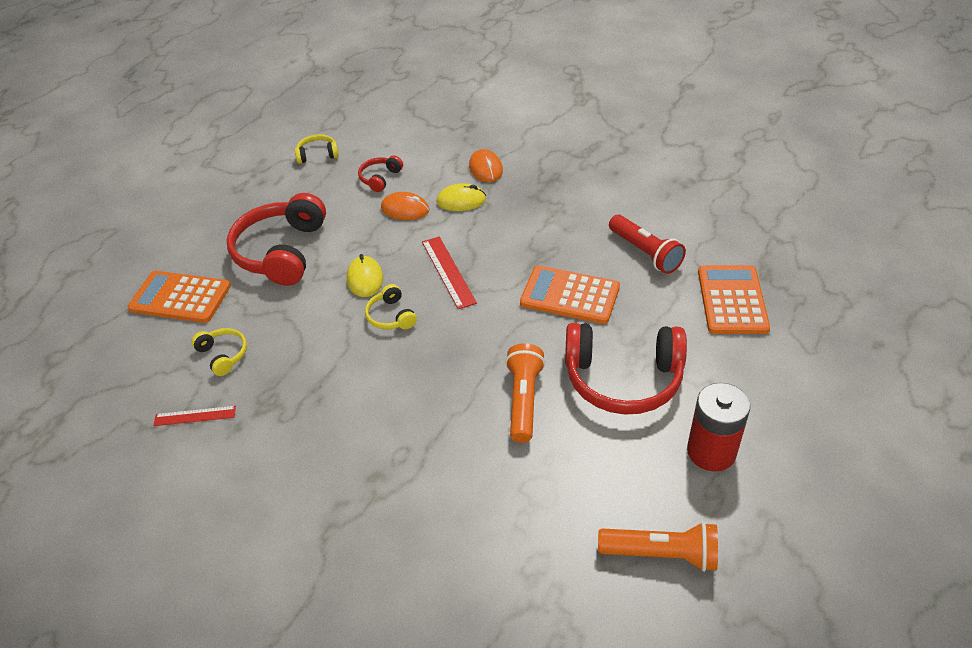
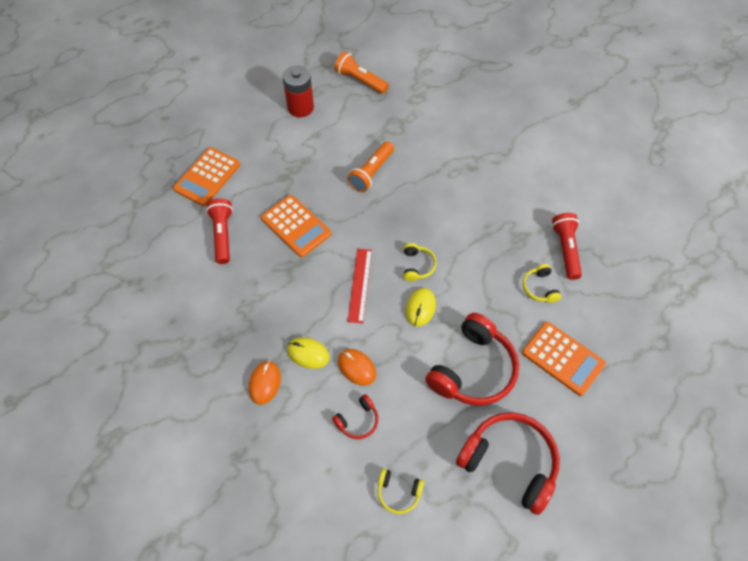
camera: 155 degrees left, 15 degrees up
red ruler [153,406,236,426] -> red flashlight [552,213,582,280]
red headphones [565,323,687,415] -> red headphones moved to [456,412,560,515]

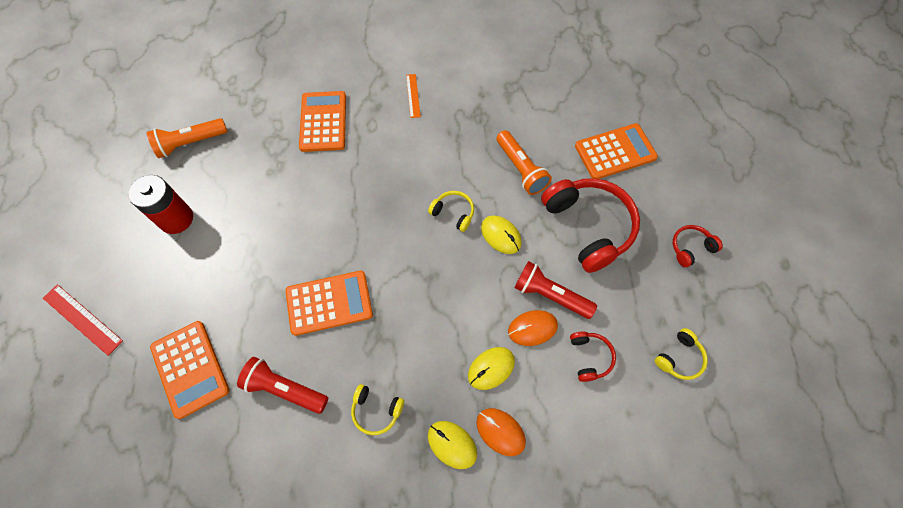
camera: 60 degrees left, 5 degrees up
orange flashlight [347,141,394,192] -> orange flashlight moved to [496,130,552,195]
red ruler [348,249,372,323] -> red ruler moved to [43,285,123,356]
red headphones [456,412,560,515] -> red headphones [673,225,723,267], size x0.47
yellow headphones [523,264,561,303] -> yellow headphones moved to [351,384,404,435]
red flashlight [552,213,582,280] -> red flashlight moved to [514,261,597,319]
none -> orange calculator [299,91,346,152]
none -> orange ruler [406,74,421,118]
none -> yellow mouse [428,421,477,469]

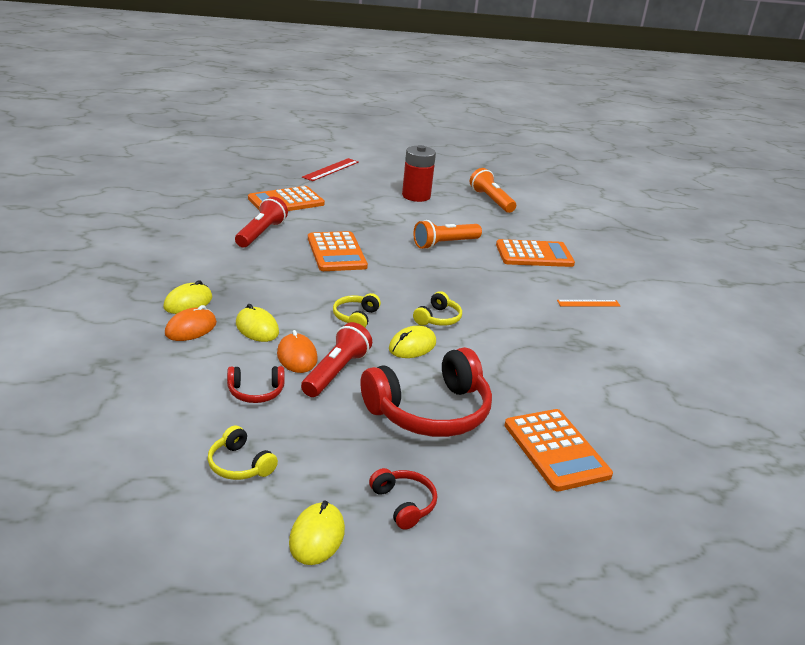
camera: 85 degrees right, 35 degrees down
yellow headphones [351,384,404,435] -> yellow headphones moved to [333,293,381,327]
orange flashlight [496,130,552,195] -> orange flashlight moved to [413,220,482,249]
none -> yellow mouse [289,501,345,565]

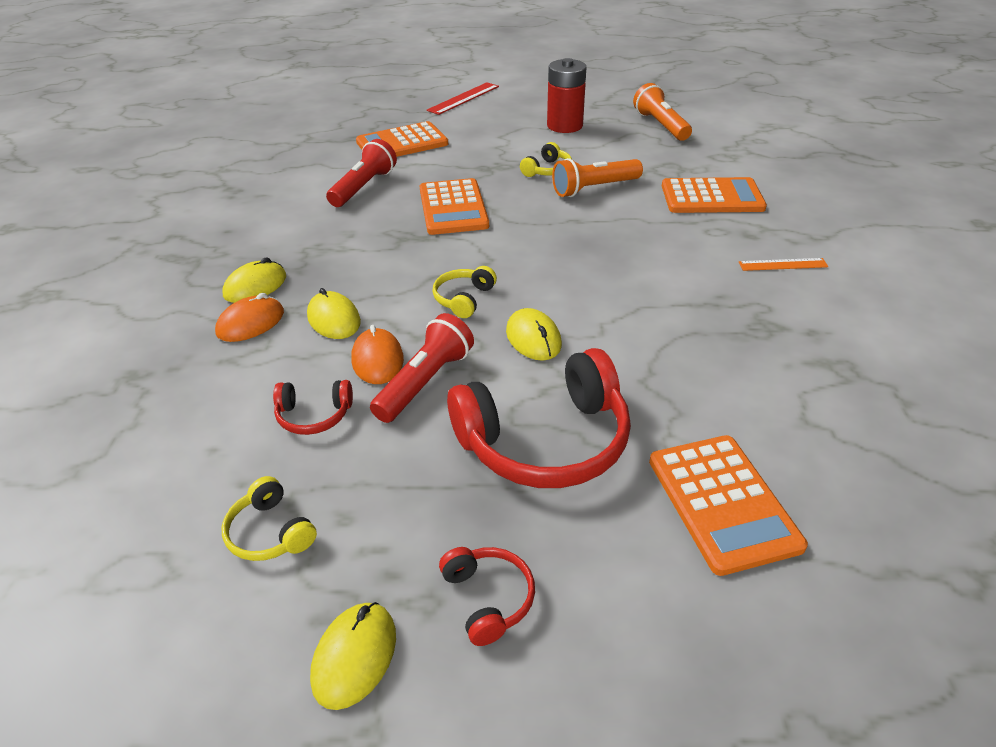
camera: 10 degrees right, 10 degrees up
yellow mouse [389,326,436,358] -> yellow mouse turned 75 degrees counterclockwise [506,308,562,361]
yellow headphones [413,291,462,326] -> yellow headphones moved to [520,142,572,177]

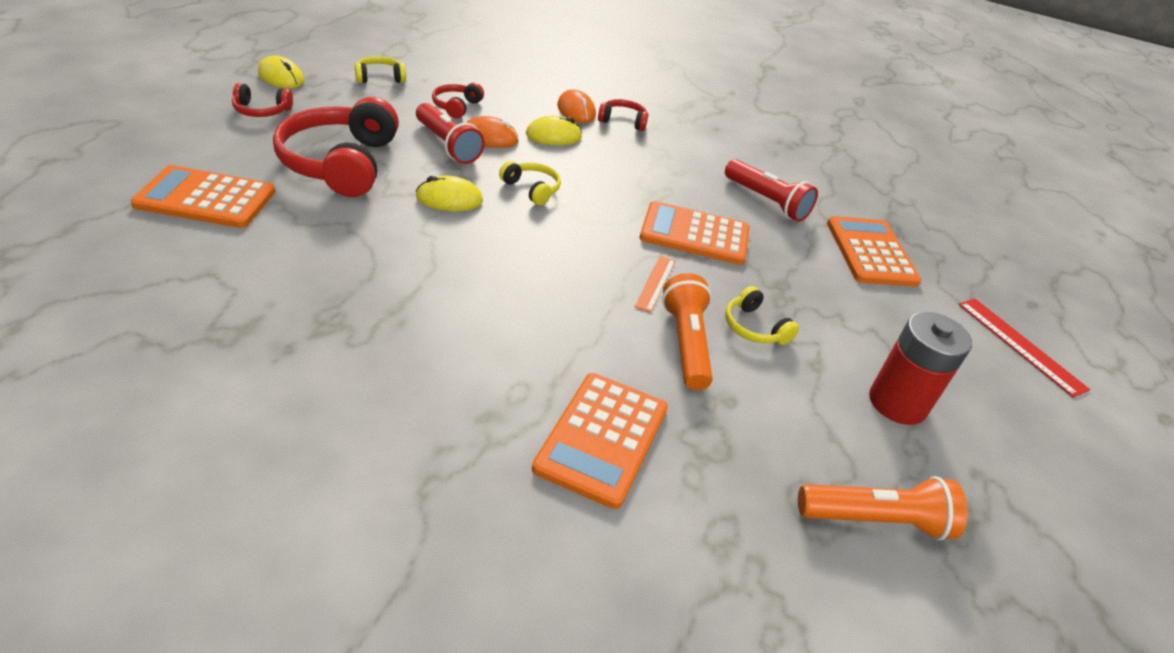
camera: 105 degrees right, 0 degrees up
yellow mouse [223,257,286,303] -> red headphones [598,99,648,131]
orange ruler [739,258,829,271] -> orange ruler moved to [634,256,675,312]

